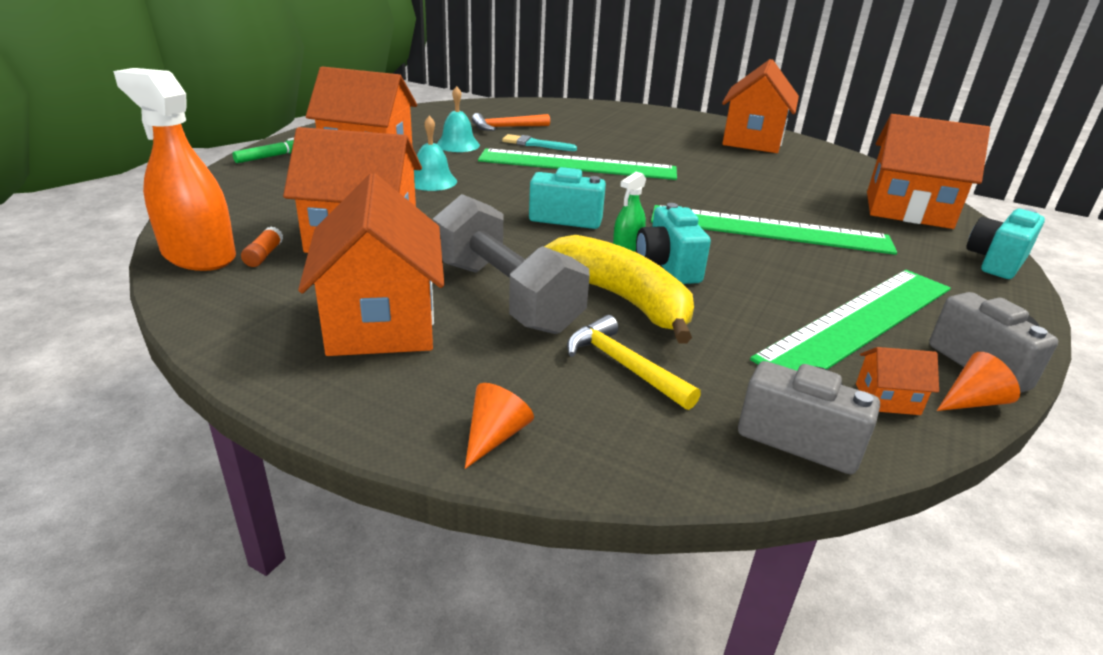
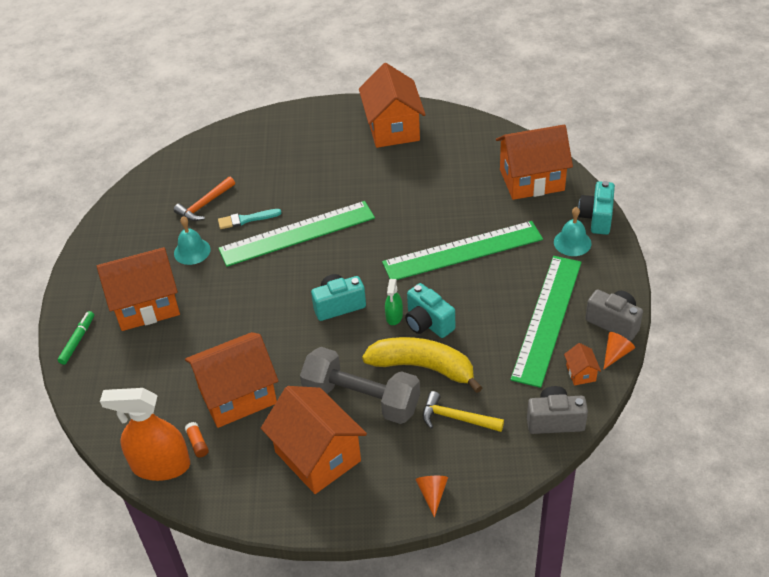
camera: 25 degrees left, 15 degrees up
turquoise bell [414,116,457,191] -> turquoise bell moved to [554,207,592,256]
orange house [856,347,939,415] -> orange house turned 75 degrees counterclockwise [564,343,601,385]

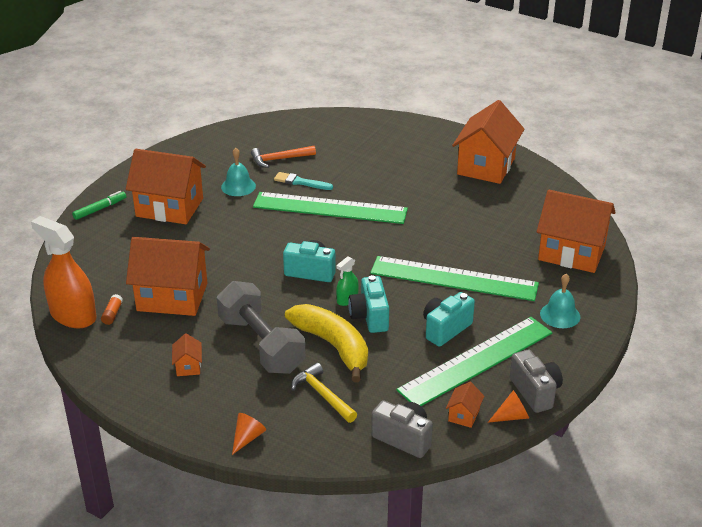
camera: 30 degrees right, 10 degrees down
orange house [261,386,367,494] -> orange house [172,334,202,376], size x0.41
turquoise camera [578,181,615,235] -> turquoise camera moved to [423,292,475,347]

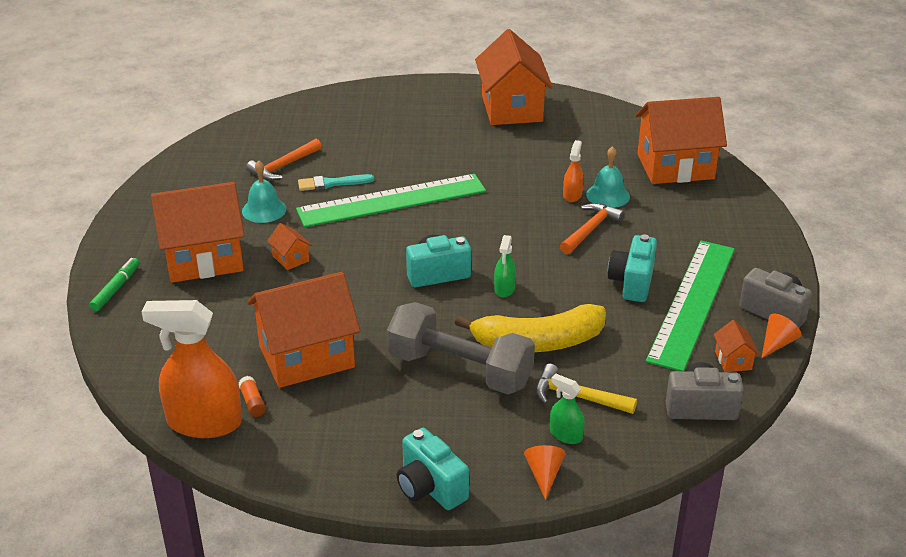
camera: 30 degrees left, 0 degrees up
orange house [172,334,202,376] -> orange house moved to [267,223,312,270]
yellow banana [285,304,368,382] -> yellow banana turned 150 degrees clockwise [455,304,606,352]
turquoise camera [348,275,389,333] -> turquoise camera moved to [397,428,469,510]
green ruler [370,256,539,301] -> orange hammer [560,203,625,254]
turquoise bell [540,274,580,328] -> turquoise bell moved to [586,146,630,208]
none -> green spray bottle [550,374,585,444]
none -> orange spray bottle [563,140,584,202]

